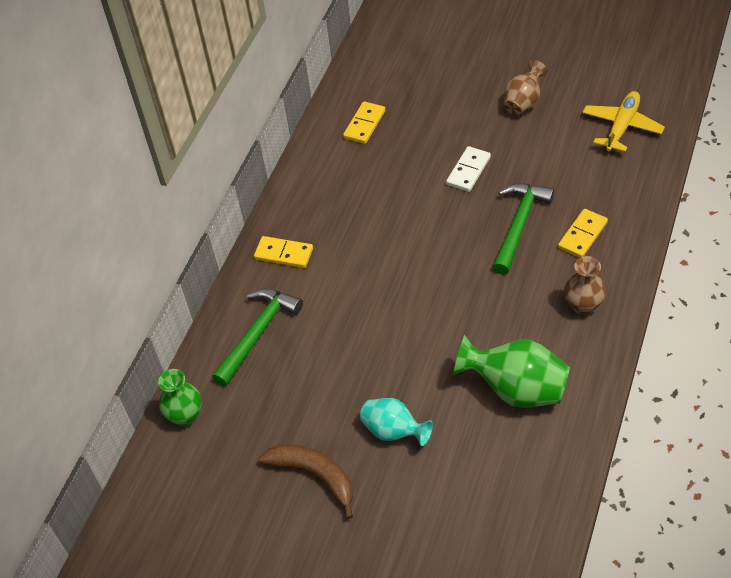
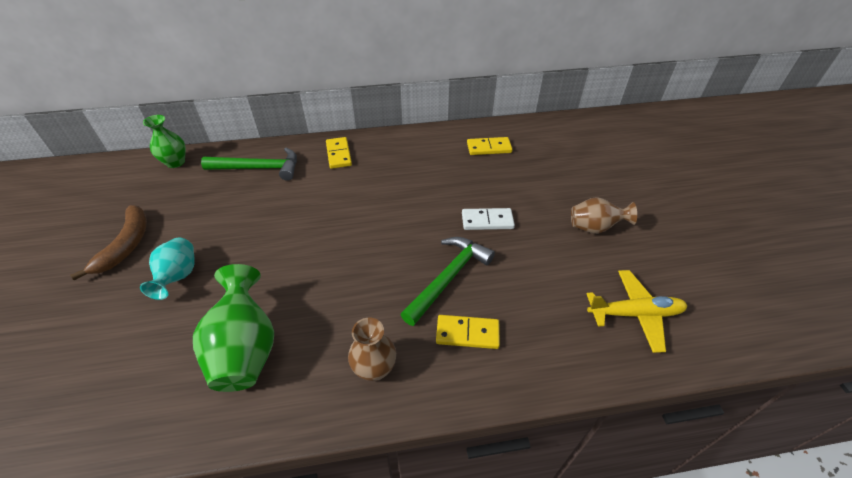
camera: 55 degrees right, 5 degrees down
green hammer [493,183,554,275] -> green hammer turned 45 degrees counterclockwise [400,237,495,326]

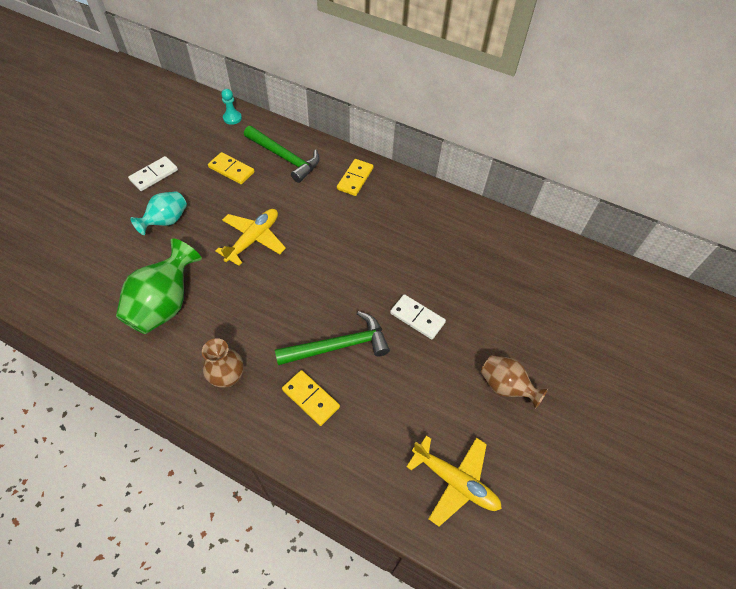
camera: 35 degrees right, 10 degrees up
brown banana [70,205,147,280] -> white domino [128,156,178,191]
green vase [143,115,186,168] -> turquoise pawn [221,89,242,125]
yellow domino [467,137,513,155] -> yellow domino moved to [208,152,255,184]
none -> yellow plane [215,209,286,266]

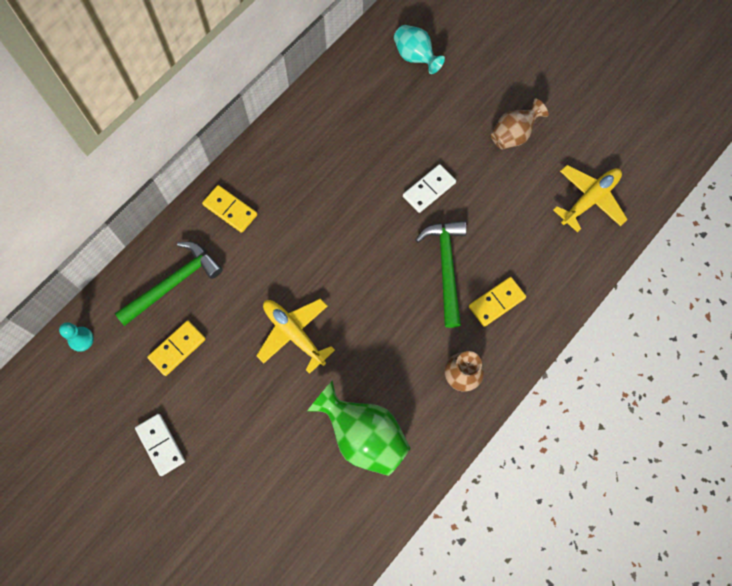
camera: 75 degrees left, 15 degrees up
turquoise vase [130,191,187,235] -> turquoise vase moved to [394,25,445,74]

